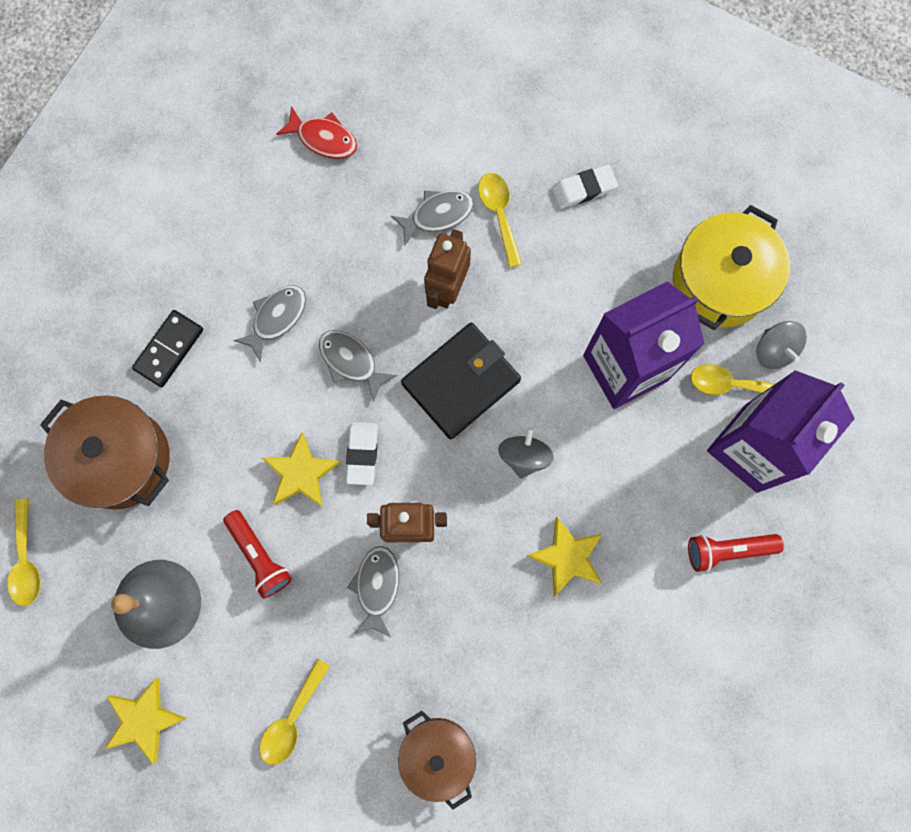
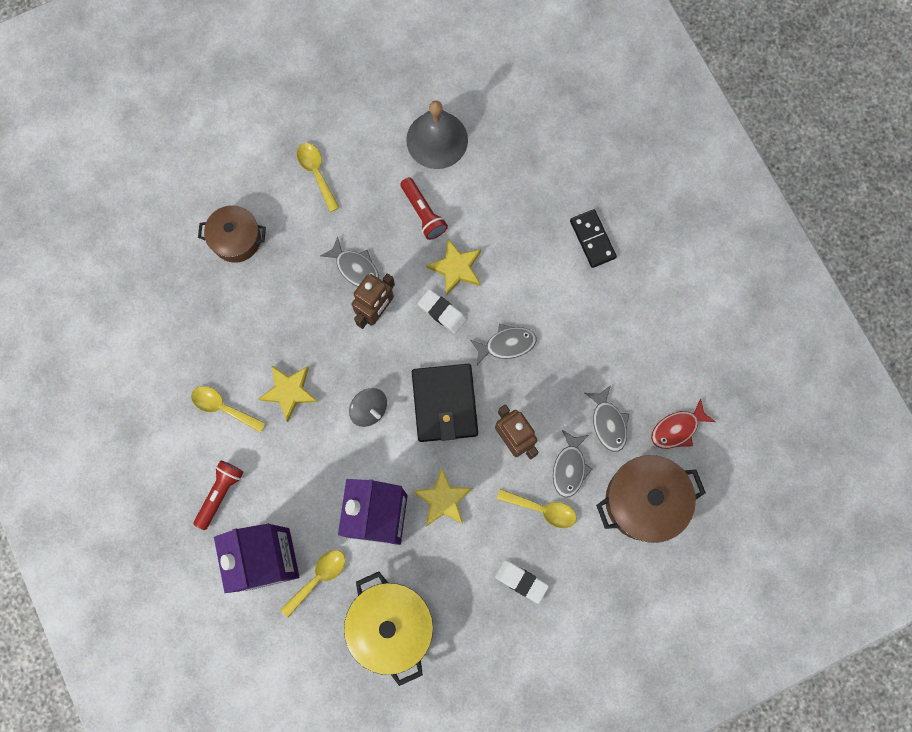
camera: 125 degrees right, 0 degrees up
yellow spoon [7,498,41,606] -> yellow spoon moved to [191,386,266,433]
brown pot [40,395,170,510] -> brown pot moved to [596,455,706,543]
yellow star [105,678,187,764] -> yellow star moved to [413,468,473,526]
red flashlight [223,510,292,599] -> red flashlight turned 120 degrees counterclockwise [400,177,448,240]
grey fish [233,285,306,362] -> grey fish moved to [585,385,629,452]
white eraser [552,165,618,208] -> white eraser turned 75 degrees counterclockwise [495,560,549,604]
grey spinning top [756,321,807,369] -> none

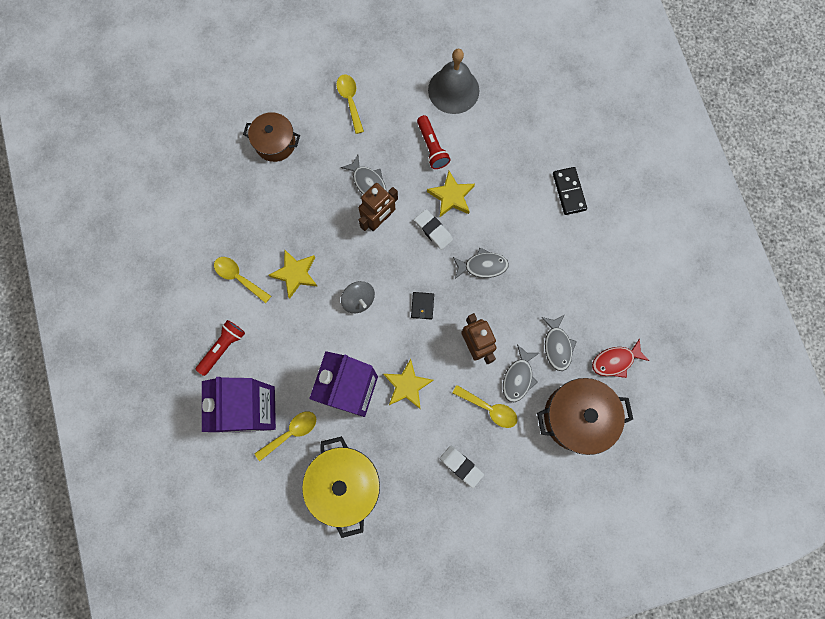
camera: 10 degrees right, 0 degrees up
black wallet [412,364,478,442] -> black wallet [411,292,434,320], size x0.42

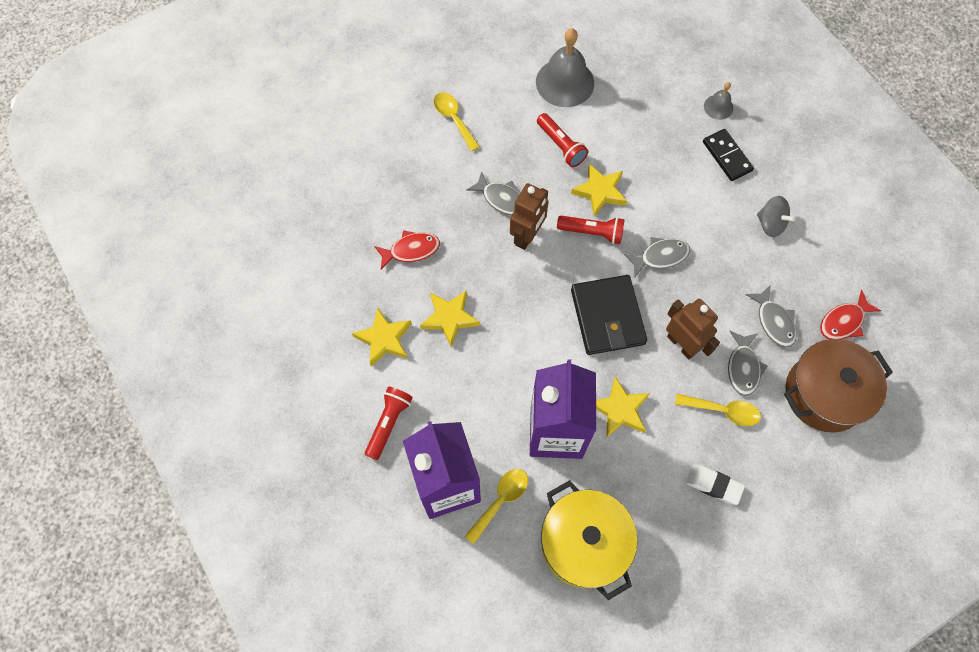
camera: 15 degrees left, 10 degrees down
yellow spoon [214,257,271,303] -> yellow star [352,307,412,366]
brown pot [243,112,300,162] -> none
grey spinning top [341,281,375,313] -> grey spinning top moved to [757,196,796,237]
black wallet [411,292,434,320] -> black wallet [571,275,647,355], size x2.36
white eraser [414,209,453,250] -> red flashlight [557,216,625,244]
none -> red fish [374,230,440,270]
none -> grey bell [704,82,733,120]

